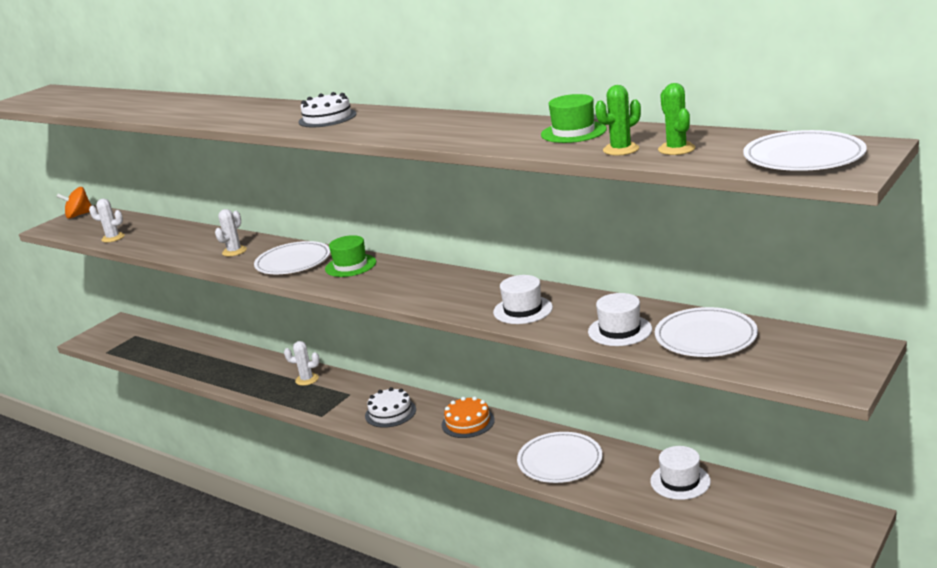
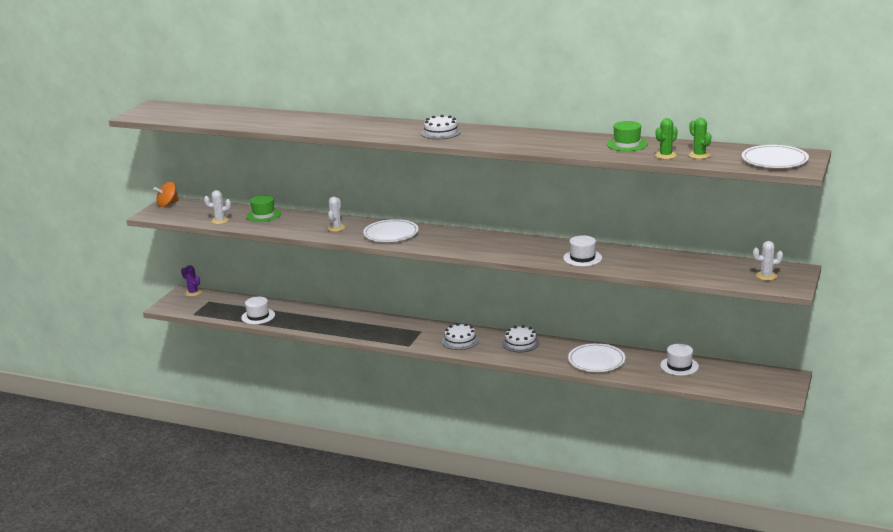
camera: 15 degrees left, 0 degrees up
white cactus [284,341,320,386] -> white cactus moved to [753,241,783,281]
green hat [325,235,376,277] -> green hat moved to [246,195,281,222]
orange cake [442,396,495,438] -> white cake [502,325,539,352]
white hat [588,293,652,346] -> white hat moved to [241,297,275,324]
white plate [655,307,758,357] -> none
none -> purple cactus [181,265,202,296]

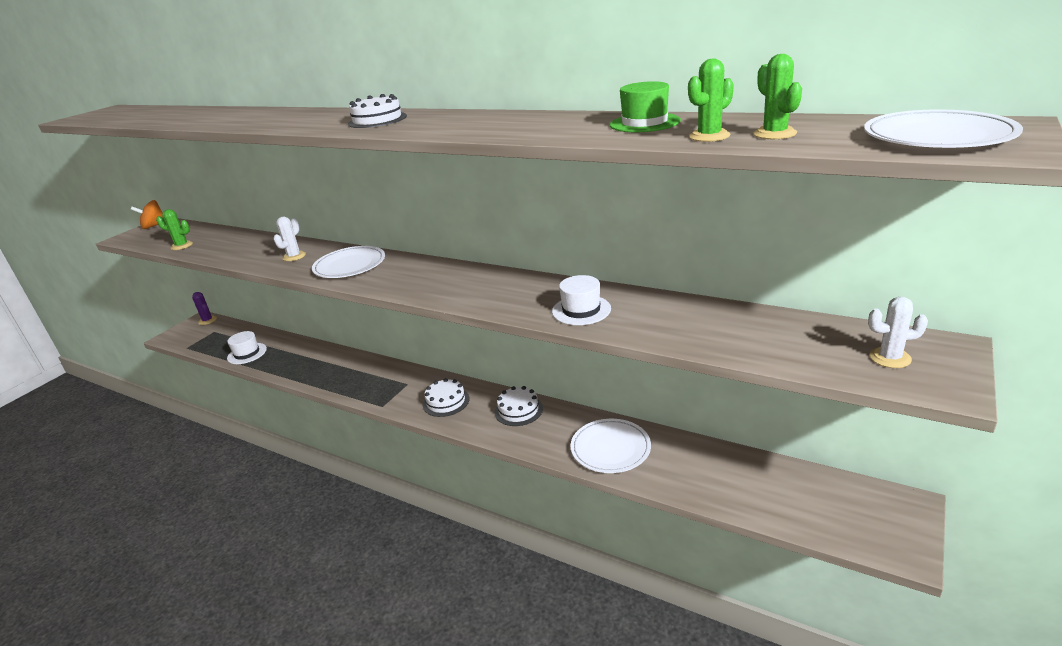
camera: 10 degrees right, 5 degrees up
white cactus [204,190,231,224] -> green cactus [156,209,193,250]
green hat [246,195,281,222] -> none
white hat [660,344,699,376] -> none

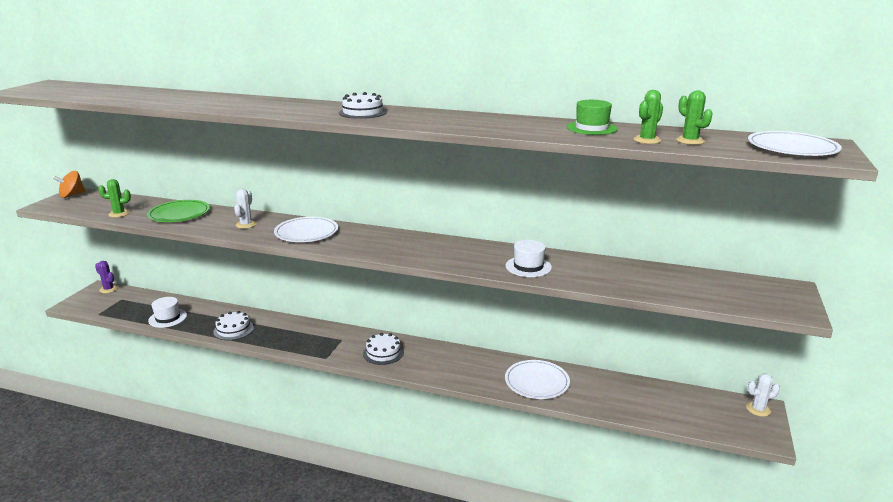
camera: 15 degrees left, 5 degrees down
white cake [494,386,543,426] -> white cake moved to [213,311,254,340]
white cactus [868,297,928,368] -> white cactus moved to [746,373,780,417]
none -> green plate [147,200,210,222]

